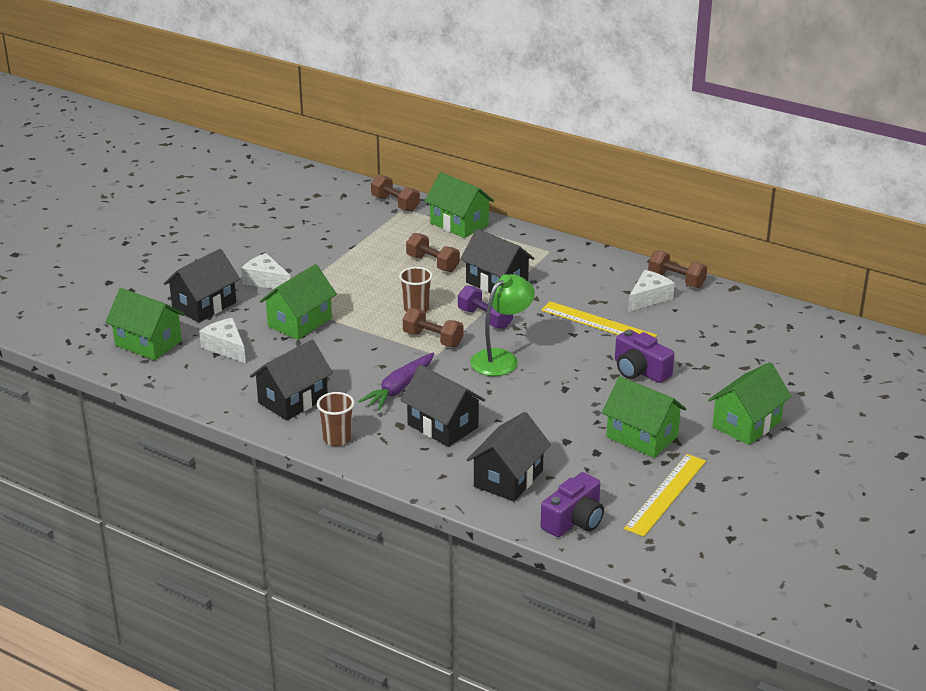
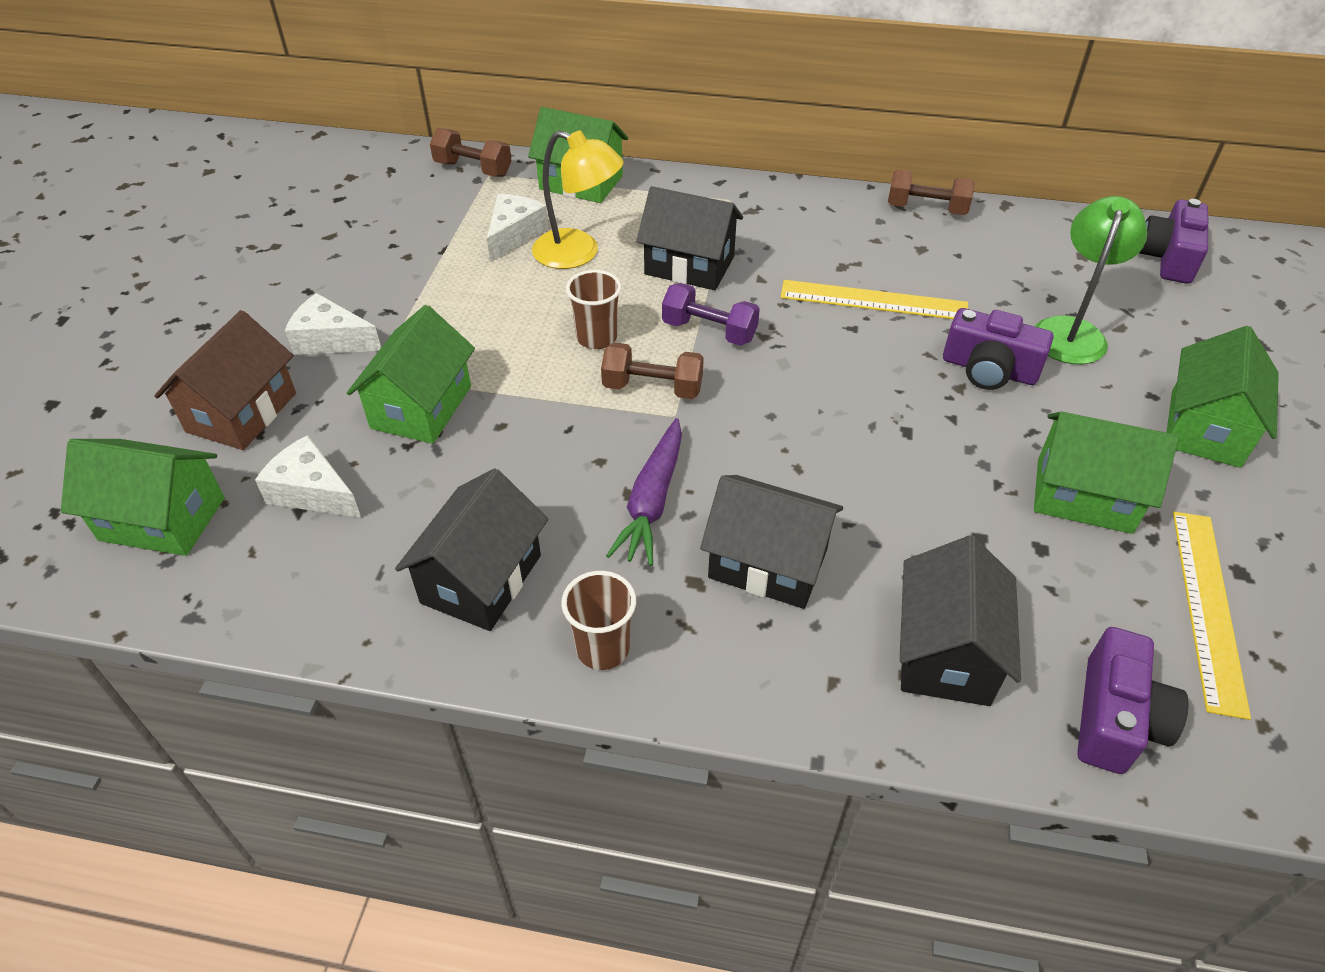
camera: 20 degrees left, 15 degrees up
black house [164,249,240,322] -> brown house [154,310,296,450]
brown dumbbell [406,233,460,272] -> yellow lamp [532,130,624,269]
green lamp [470,274,535,376] -> green lamp moved to [1035,196,1147,364]
white cheese [628,270,675,312] -> white cheese moved to [487,194,549,263]
none -> purple camera [1139,199,1208,284]

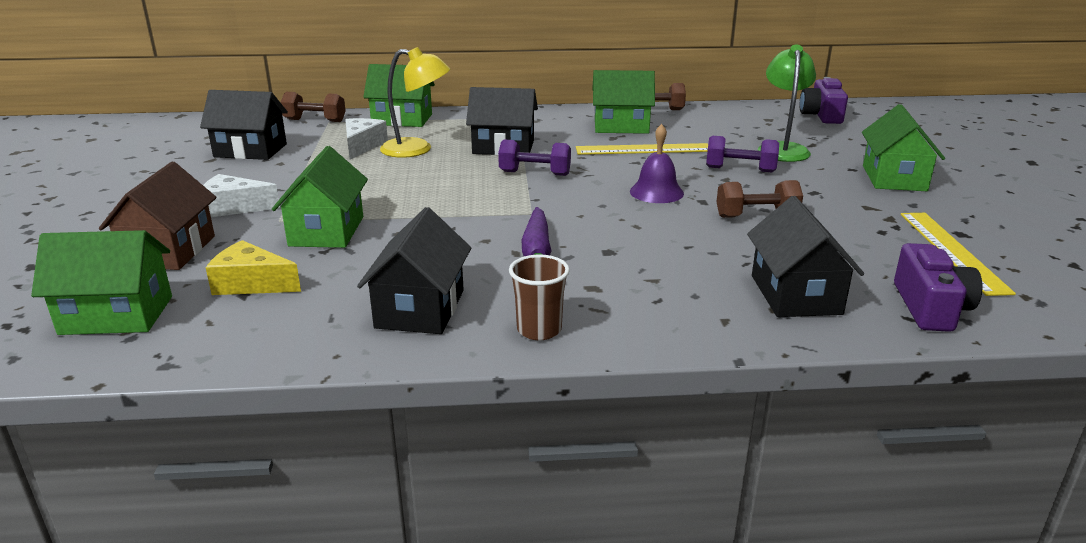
camera: 15 degrees left, 20 degrees down
white cheese [255,435,361,518] -> yellow cheese [206,240,301,295]
brown cup [566,270,621,349] -> none
brown dumbbell [601,343,704,399] -> brown dumbbell moved to [717,180,803,218]
black house [700,475,843,609] -> black house moved to [200,90,288,160]
purple camera [943,308,1053,390] -> purple dumbbell [706,136,779,172]
green house [1034,412,1179,534] -> green house moved to [592,70,655,134]
none -> purple bell [630,124,684,203]

